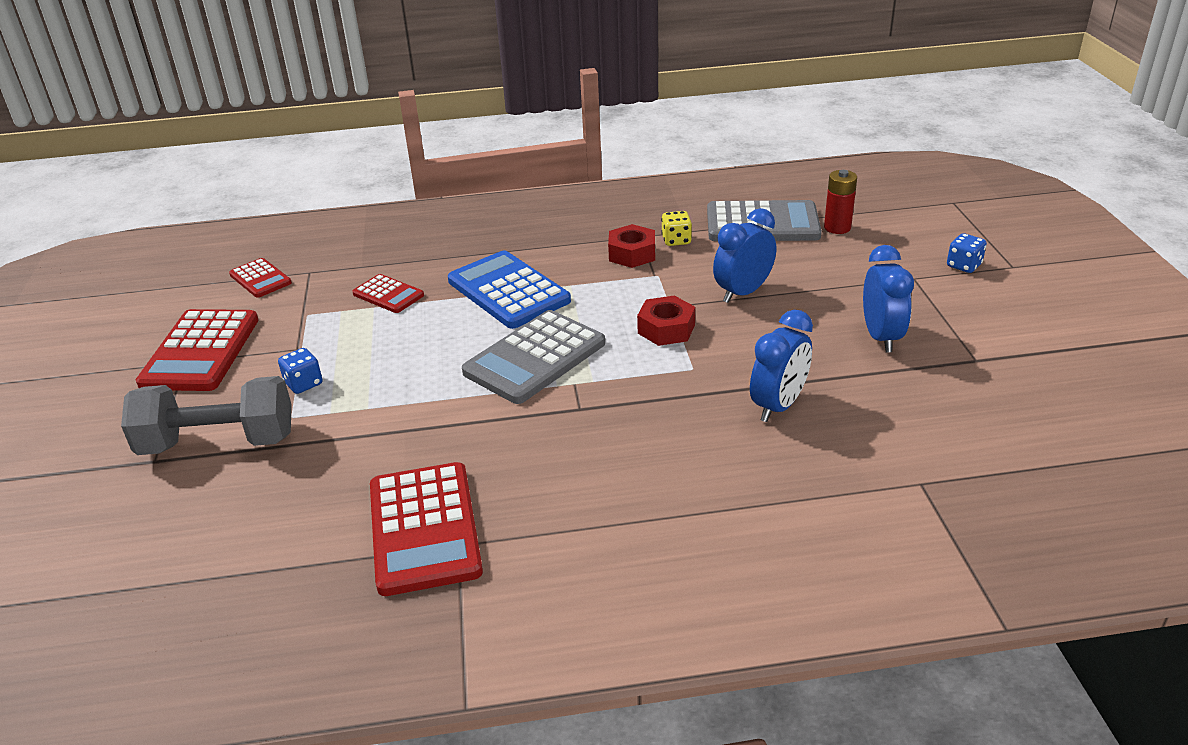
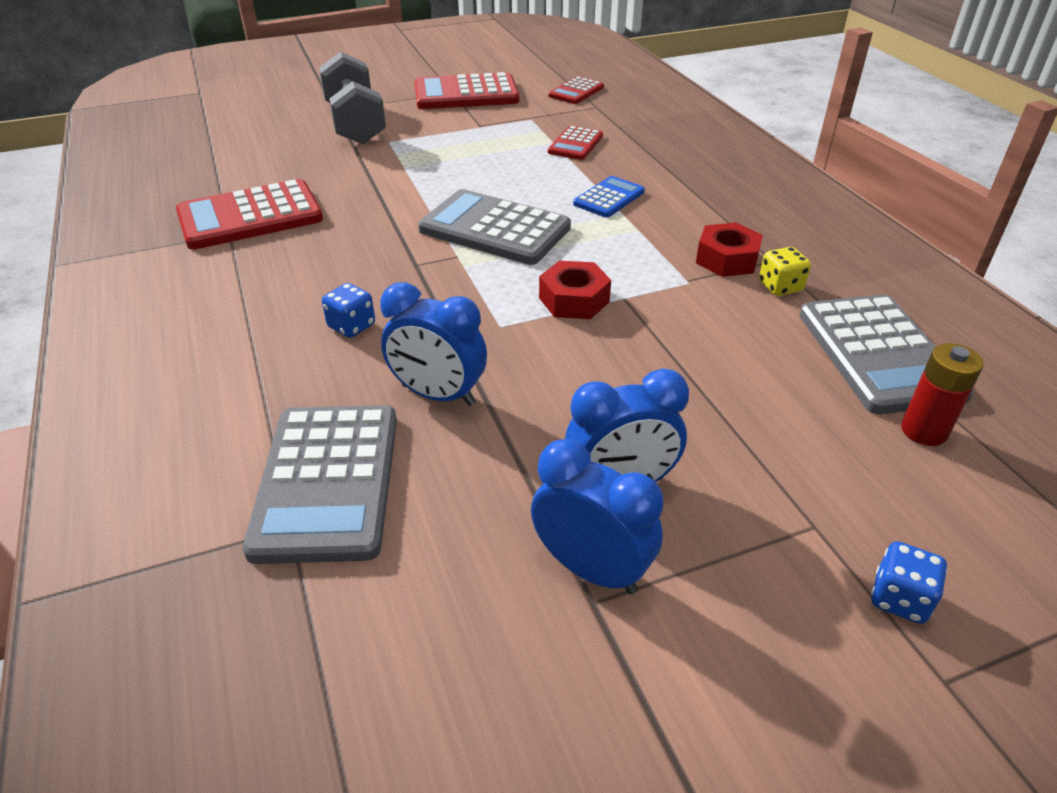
camera: 75 degrees right, 5 degrees up
blue dice [278,348,323,394] -> blue dice moved to [322,283,375,338]
blue calculator [448,251,571,329] -> blue calculator [573,176,645,217], size x0.54
blue clock [713,208,776,303] -> blue clock moved to [531,439,663,595]
none -> grey calculator [243,405,397,564]

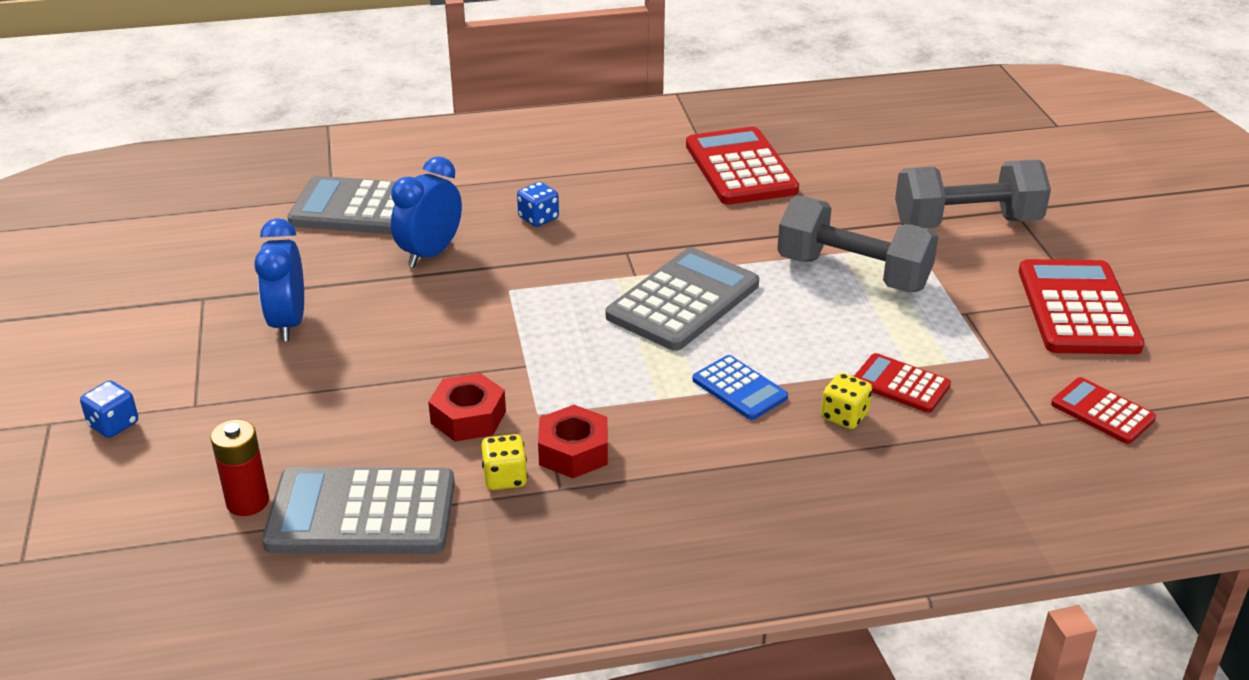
camera: 100 degrees right, 5 degrees down
blue clock [531,439,663,595] -> none
red nut [539,261,611,319] -> red nut moved to [428,373,506,441]
none -> grey dumbbell [777,195,938,292]
none -> yellow dice [821,373,872,429]

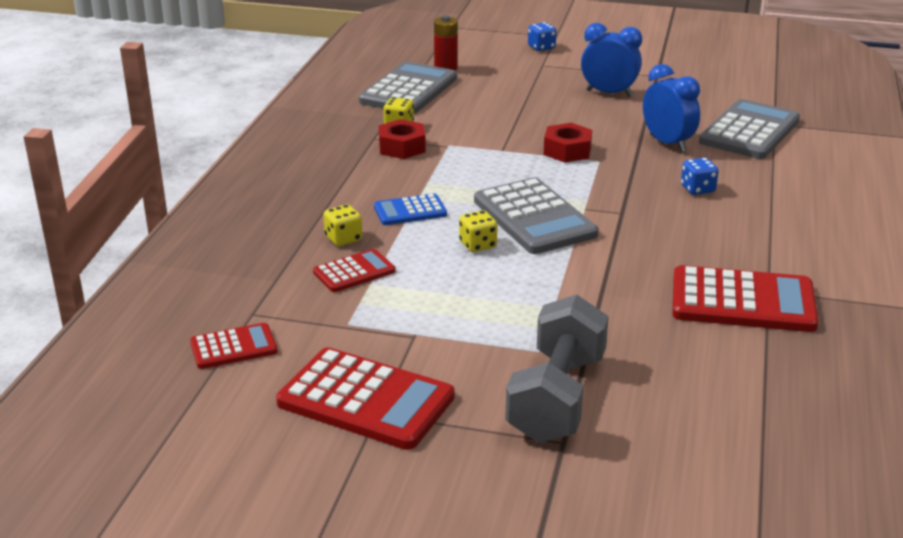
camera: 115 degrees right, 5 degrees down
red nut [428,373,506,441] -> red nut moved to [544,123,592,162]
grey dumbbell [777,195,938,292] -> none
none -> yellow dice [459,210,497,252]

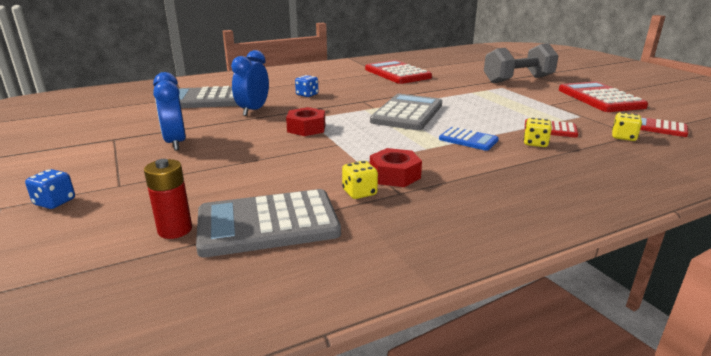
camera: 130 degrees left, 5 degrees down
yellow dice [459,210,497,252] -> yellow dice moved to [612,112,642,141]

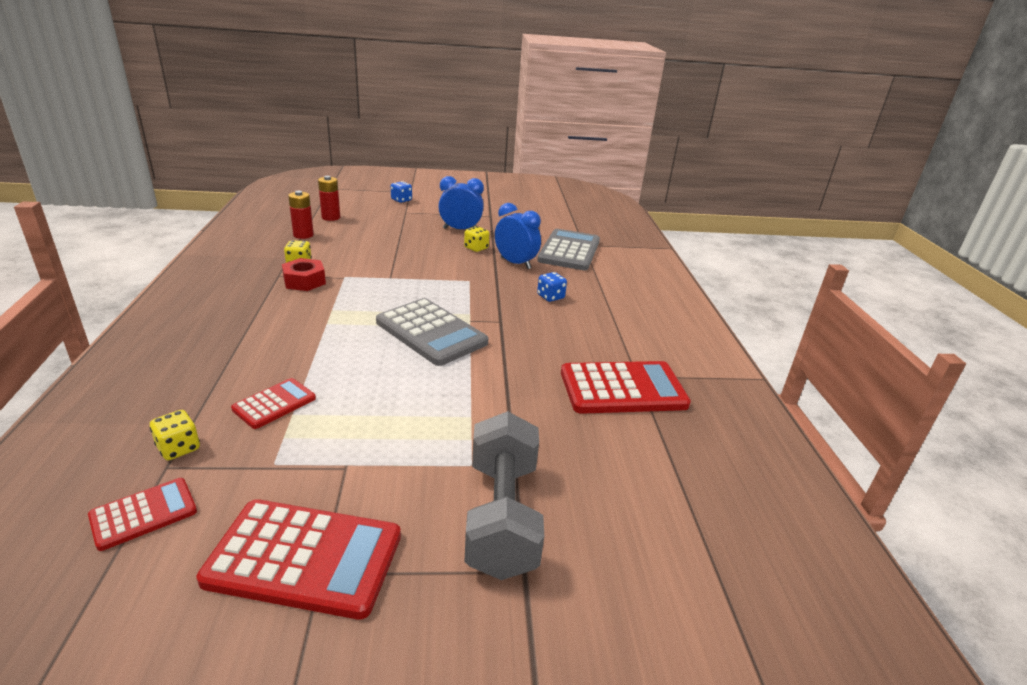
camera: 110 degrees right, 5 degrees up
grey calculator [196,189,341,258] -> red battery [288,191,314,239]
red nut [286,107,325,136] -> none
blue calculator [439,127,499,151] -> none
yellow dice [524,118,552,147] -> yellow dice moved to [464,226,490,252]

